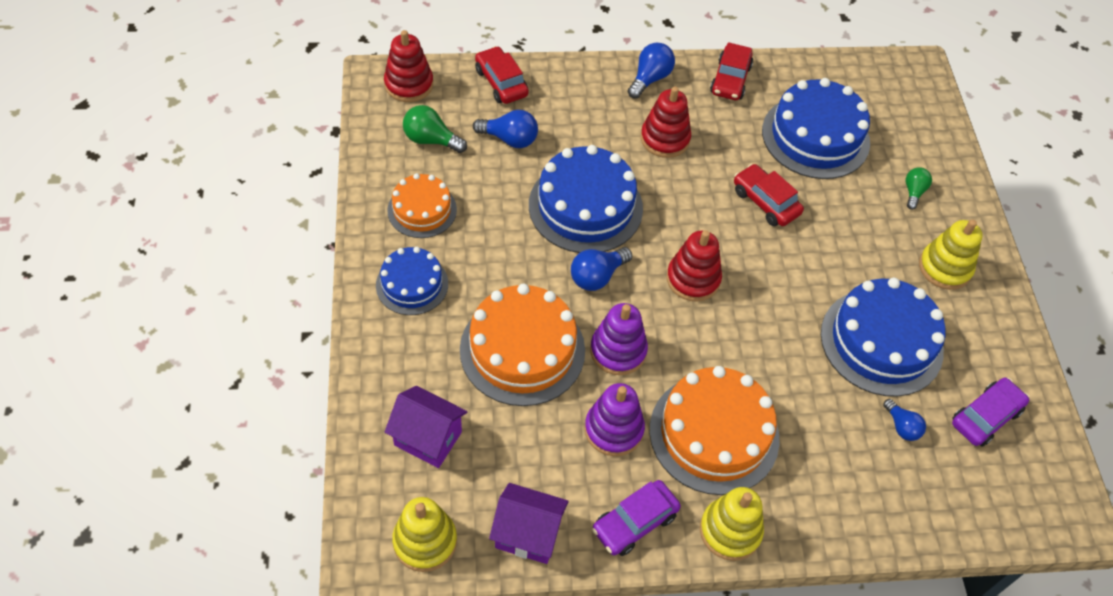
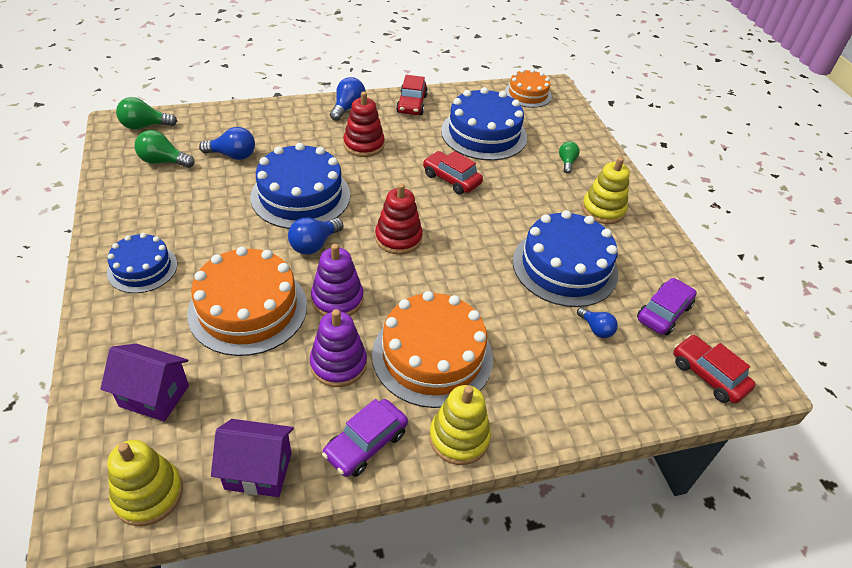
camera: 10 degrees left, 10 degrees down
red stacking toy [384,30,433,102] -> green light bulb [116,97,177,129]
orange cake [387,173,457,238] -> orange cake moved to [505,69,552,108]
red car [475,46,529,104] -> red car moved to [673,335,755,403]

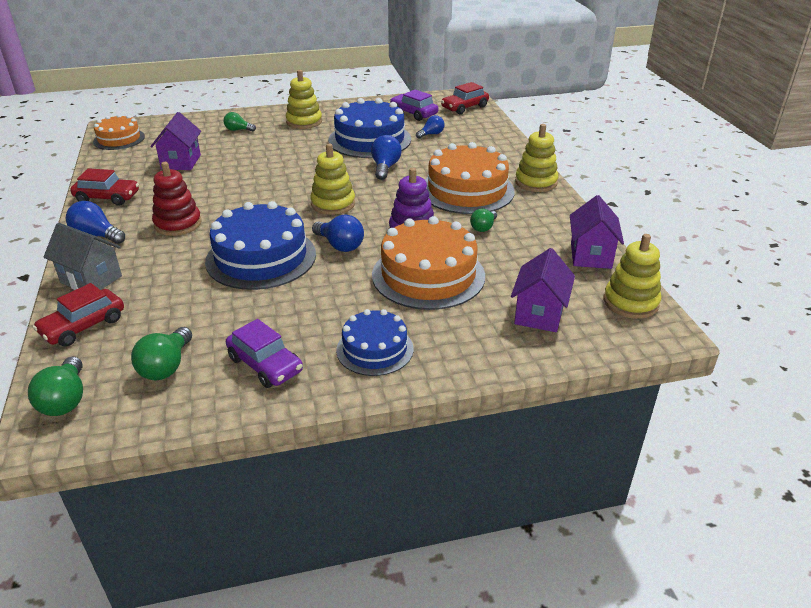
camera: 85 degrees left, 10 degrees down
blue light bulb [199,127,255,160] -> blue light bulb moved to [371,135,402,180]
purple stacking toy [310,309,367,387] -> green light bulb [470,208,497,232]
purple car [322,399,408,477] -> purple car moved to [226,319,303,388]
red stacking toy [375,183,423,255] -> yellow stacking toy [310,143,355,215]
red car [423,151,483,194] -> red car moved to [33,283,124,346]
blue cake [441,87,527,160] -> purple house [150,112,201,170]
none -> grey house [44,223,122,290]

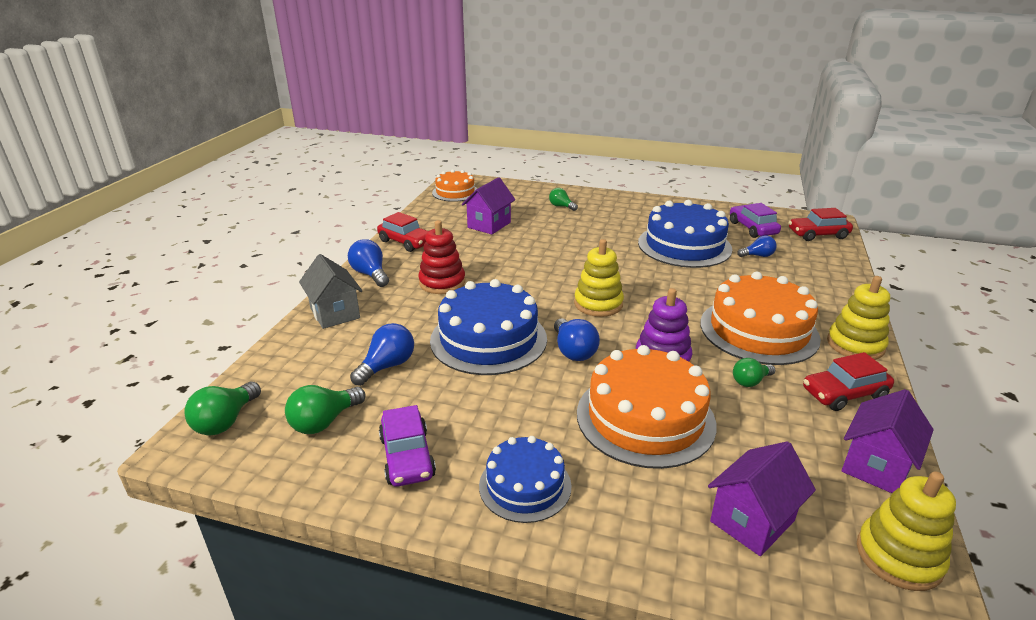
camera: 30 degrees right, 5 degrees down
red car [33,283,124,346] -> red car moved to [803,352,894,411]
yellow stacking toy [286,70,322,129] -> none
blue light bulb [371,135,402,180] -> blue light bulb moved to [350,323,414,386]

